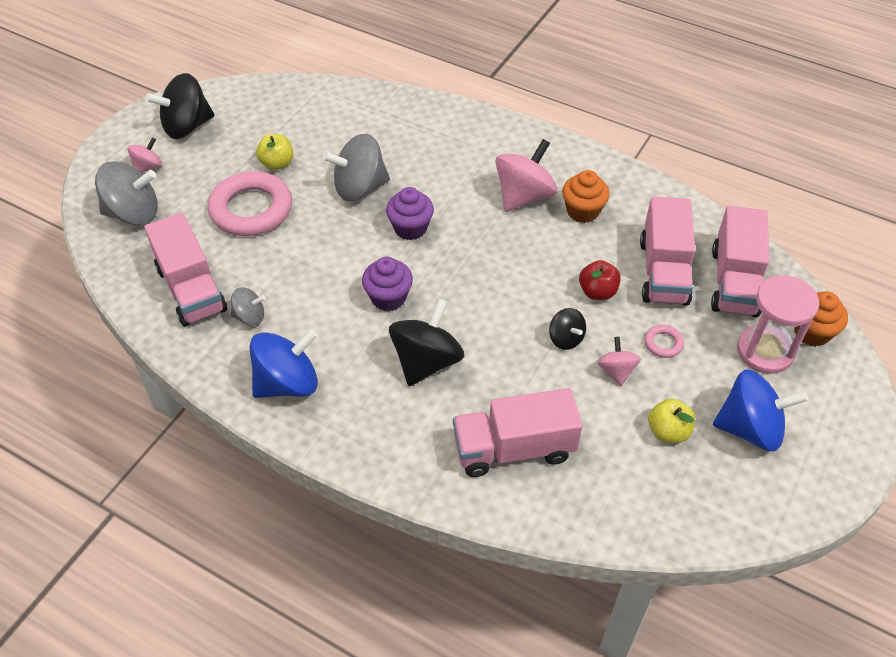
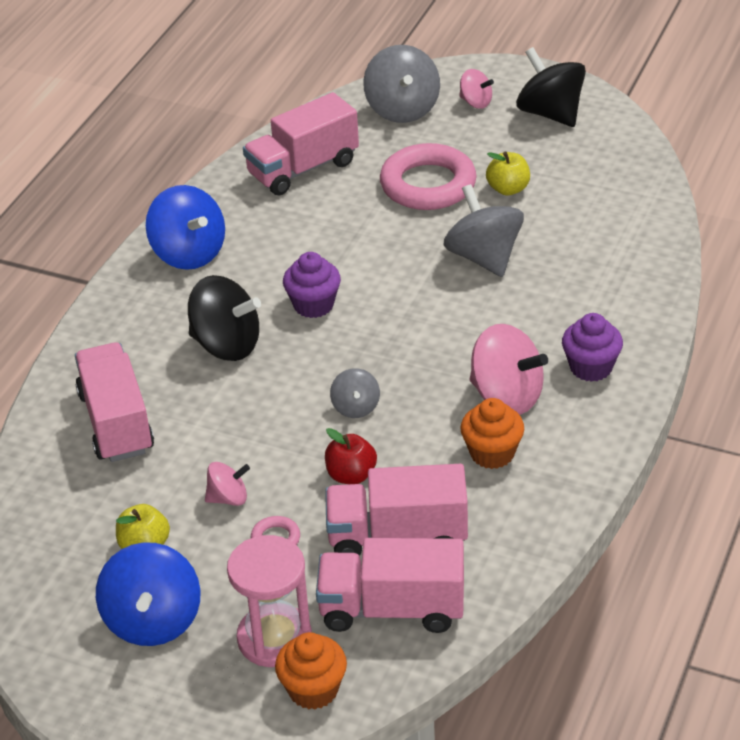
camera: 85 degrees right, 10 degrees down
grey spinning top [231,288,266,326] -> grey spinning top moved to [330,368,380,418]
purple cupcake [386,187,434,240] -> purple cupcake moved to [562,313,623,382]
black spinning top [549,308,586,350] -> none

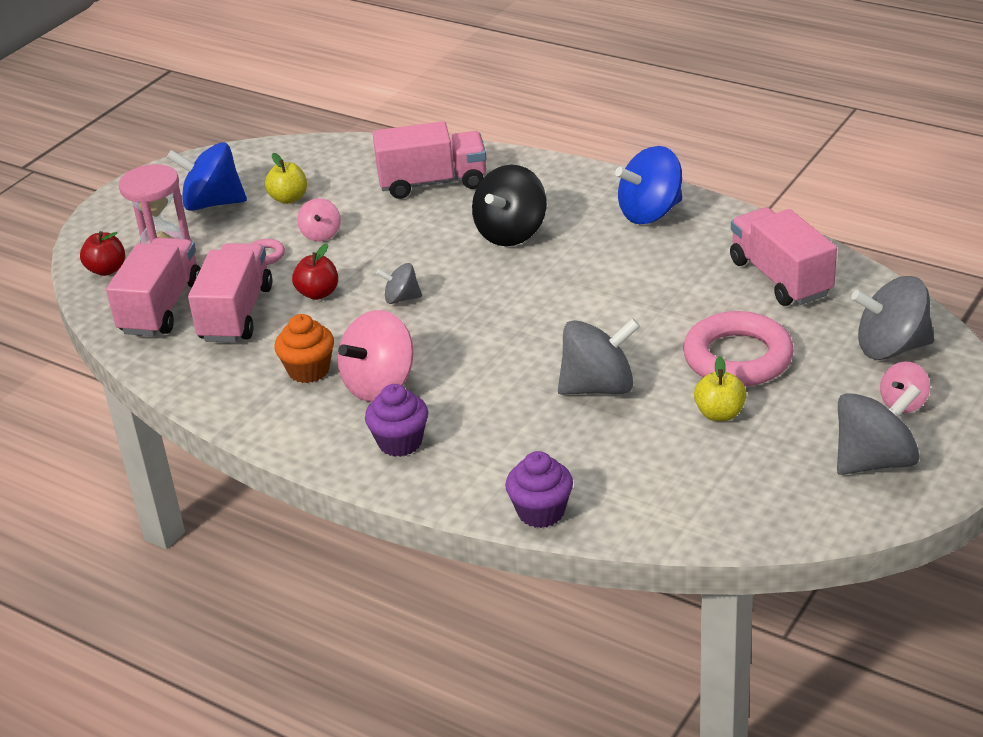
camera: 100 degrees right, 5 degrees down
orange cupcake [275,632,347,709] -> red apple [80,231,125,276]
purple cupcake [283,252,341,318] -> purple cupcake moved to [505,451,573,528]
black spinning top [516,47,586,127] -> grey spinning top [837,384,921,475]

